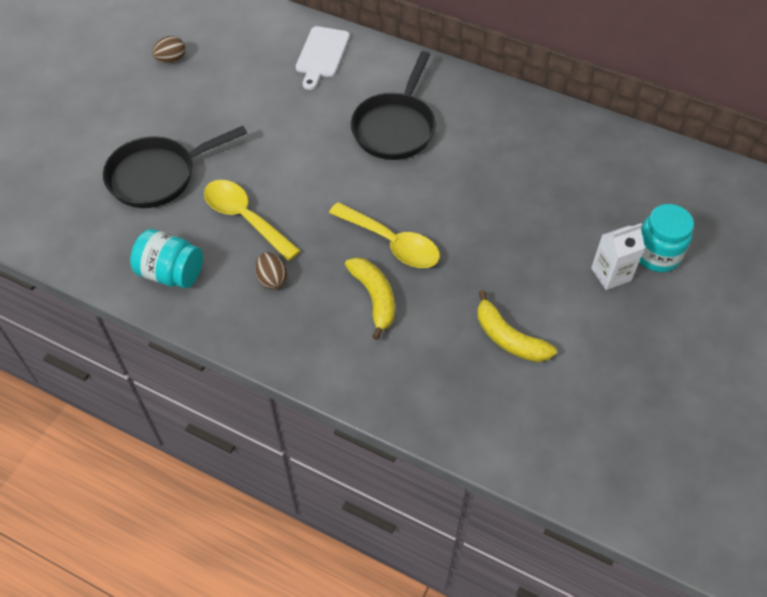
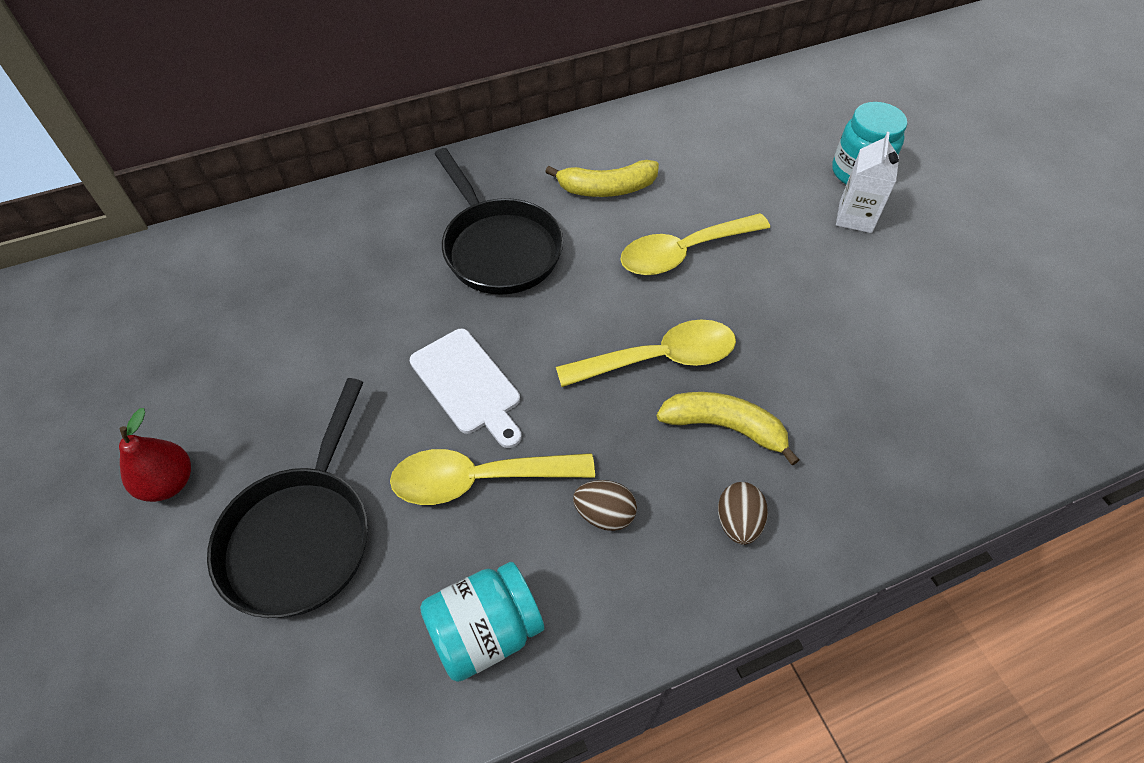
camera: 50 degrees left, 0 degrees up
brown egg [152,36,185,63] -> brown egg moved to [718,482,768,545]
white cutting board [296,26,350,90] -> white cutting board moved to [410,329,522,448]
yellow banana [477,290,557,362] -> yellow banana moved to [545,160,659,197]
none -> red pear [119,408,191,502]
none -> yellow spoon [620,213,770,275]

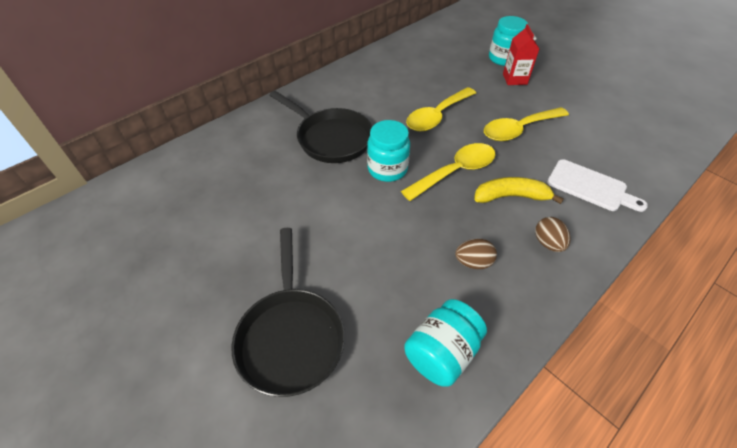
camera: 20 degrees left, 5 degrees down
red pear [119,408,191,502] -> none
yellow spoon [390,449,595,505] -> yellow spoon moved to [484,107,569,141]
white cutting board [410,329,522,448] -> white cutting board moved to [547,159,648,212]
yellow banana [545,160,659,197] -> none
white carton [836,132,899,233] -> red carton [503,24,539,85]
none -> turquoise jar [367,120,410,182]

